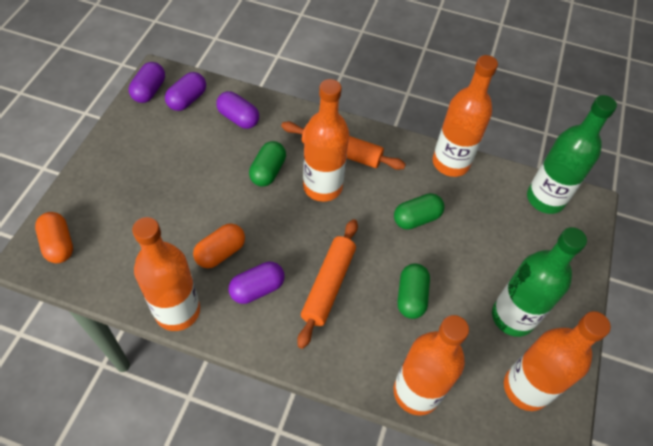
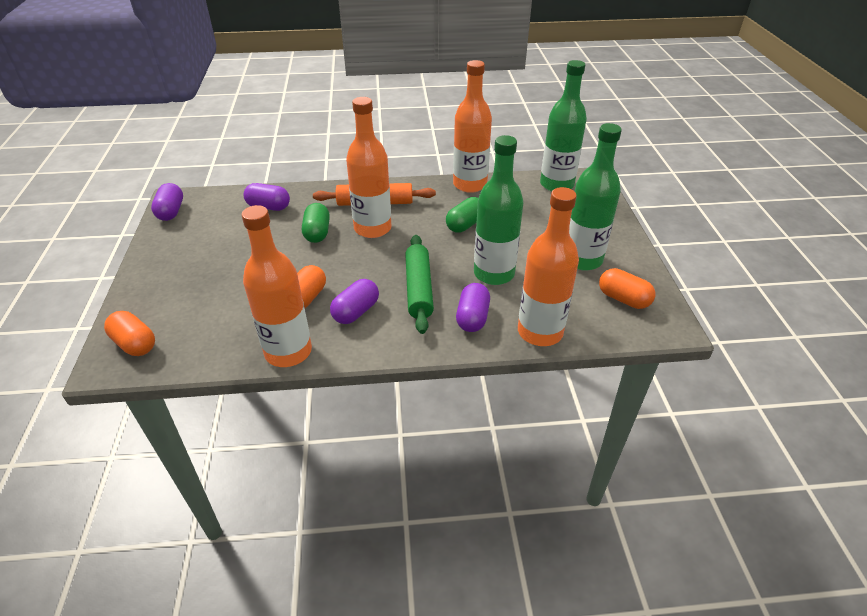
camera: 20 degrees left, 15 degrees down
purple capsule [165,72,206,111] -> purple capsule moved to [456,283,490,332]
orange rolling pin [297,219,358,349] -> green rolling pin [405,235,434,334]
green capsule [398,264,430,319] -> green bottle [474,135,524,285]
orange bottle [504,311,611,411] -> orange capsule [599,268,655,309]

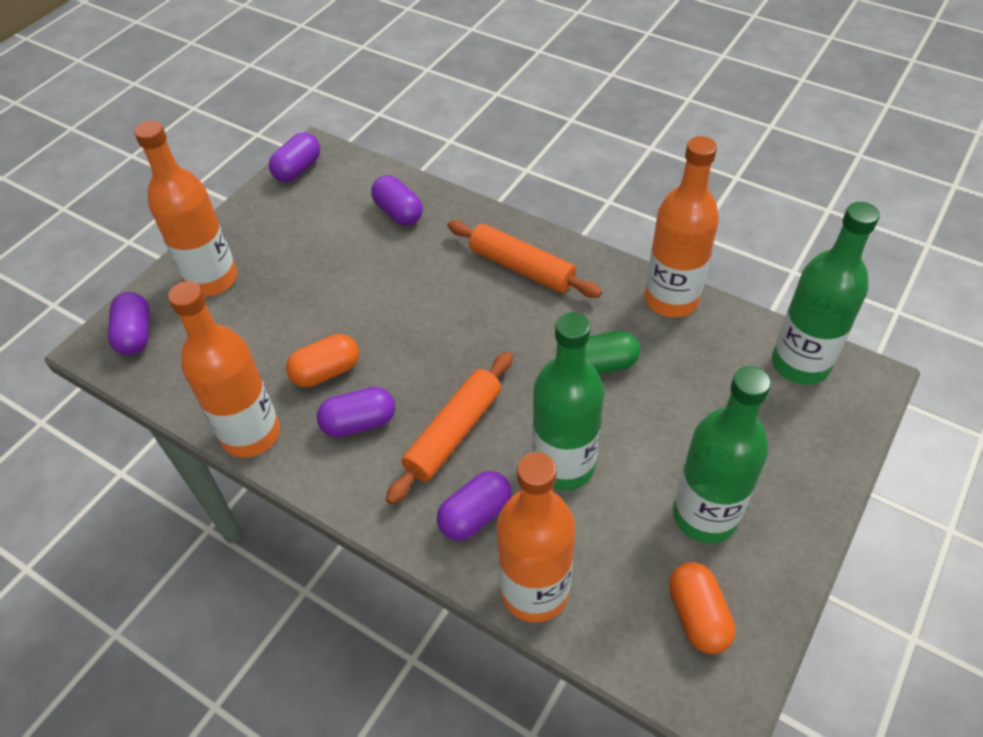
camera: 40 degrees right, 10 degrees up
orange capsule [104,311,155,356] -> purple capsule [108,292,150,355]
green capsule [302,203,330,243] -> none
orange bottle [346,97,392,238] -> orange bottle moved to [134,121,237,296]
green rolling pin [405,235,434,334] -> orange rolling pin [386,351,513,505]

